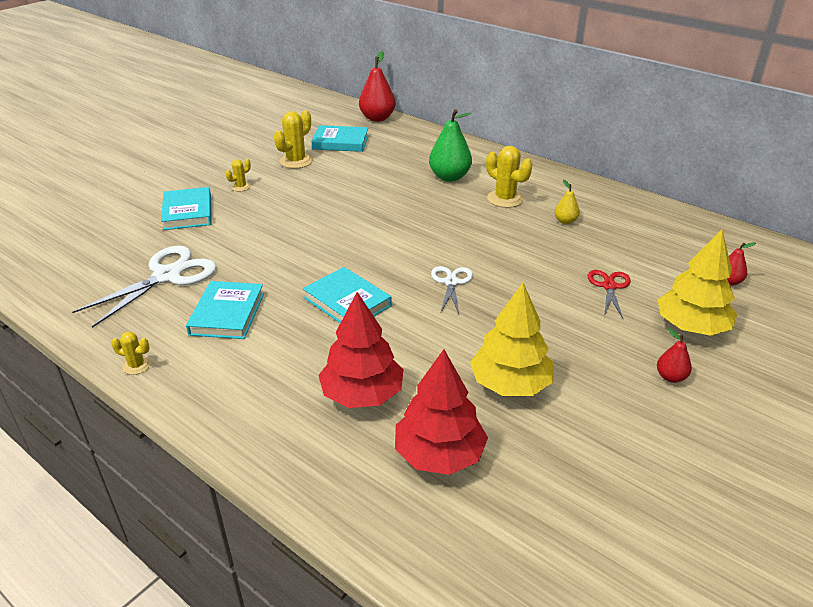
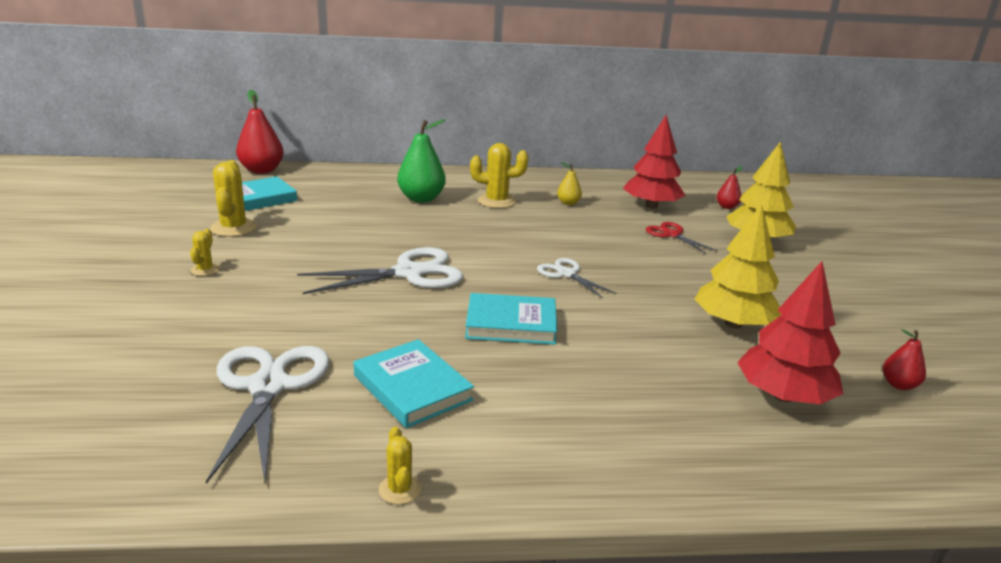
camera: 45 degrees left, 10 degrees down
yellow cactus [111,332,151,375] -> yellow cactus turned 75 degrees counterclockwise [379,427,421,504]
turquoise book [161,187,212,230] -> none
red tree [318,292,403,408] -> red tree moved to [623,115,686,209]
red pear [657,328,692,383] -> red pear moved to [883,329,926,390]
none -> white scissors [297,247,463,294]

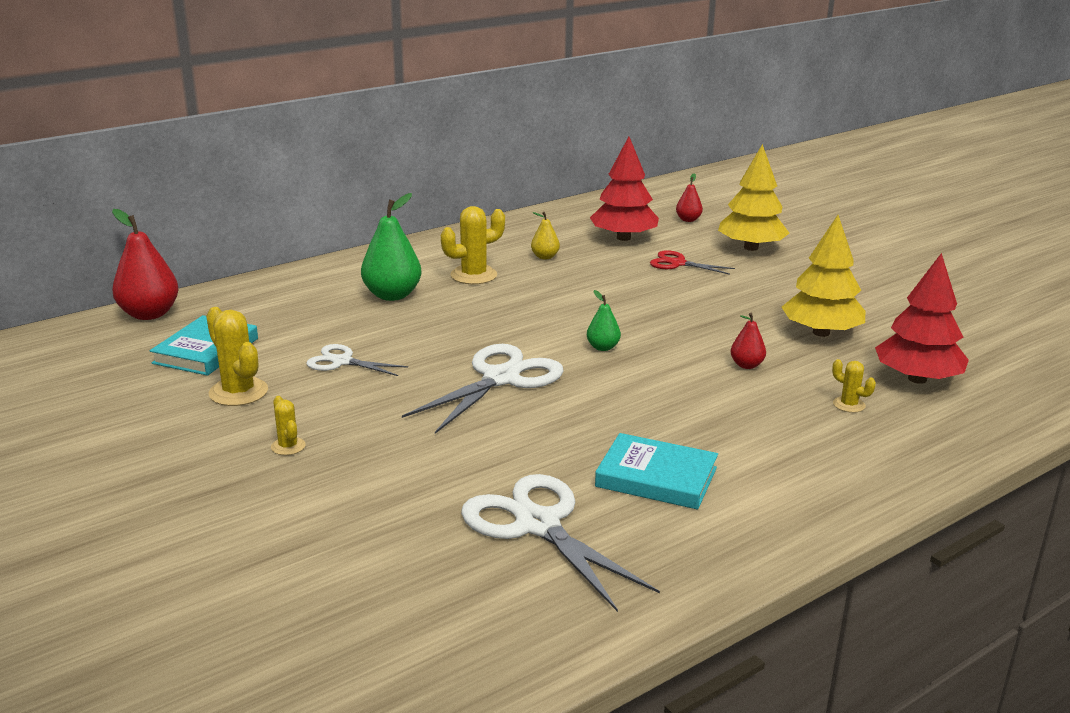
camera: 30 degrees left, 0 degrees up
yellow cactus [379,427,421,504] -> yellow cactus moved to [832,359,876,413]
turquoise book [465,293,557,345] -> none
white scissors [537,258,617,298] -> white scissors moved to [306,344,408,376]
red pear [883,329,926,390] -> red pear moved to [731,313,766,369]
none -> green pear [587,290,621,351]

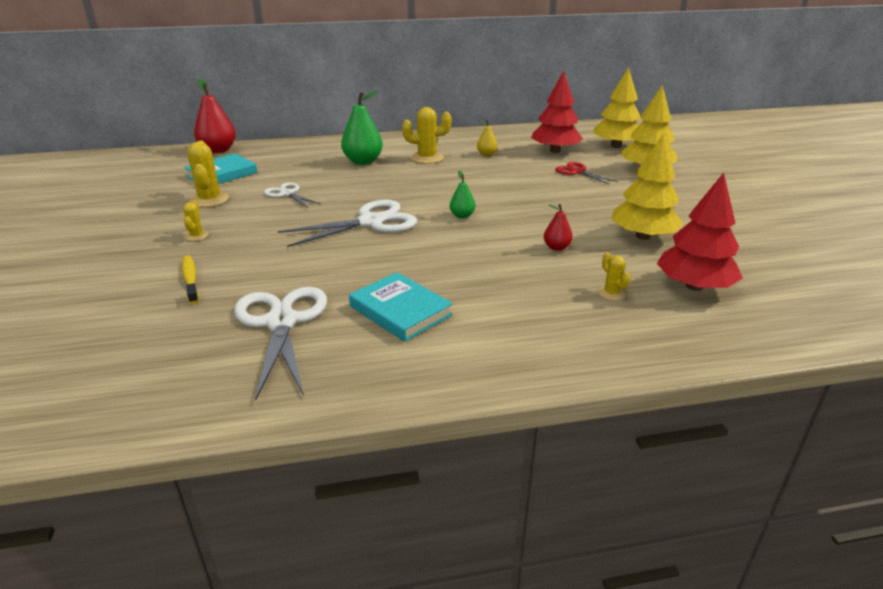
camera: 25 degrees right, 5 degrees up
red pear [676,173,703,222] -> yellow tree [593,67,640,148]
none -> yellow toothbrush [182,255,199,304]

